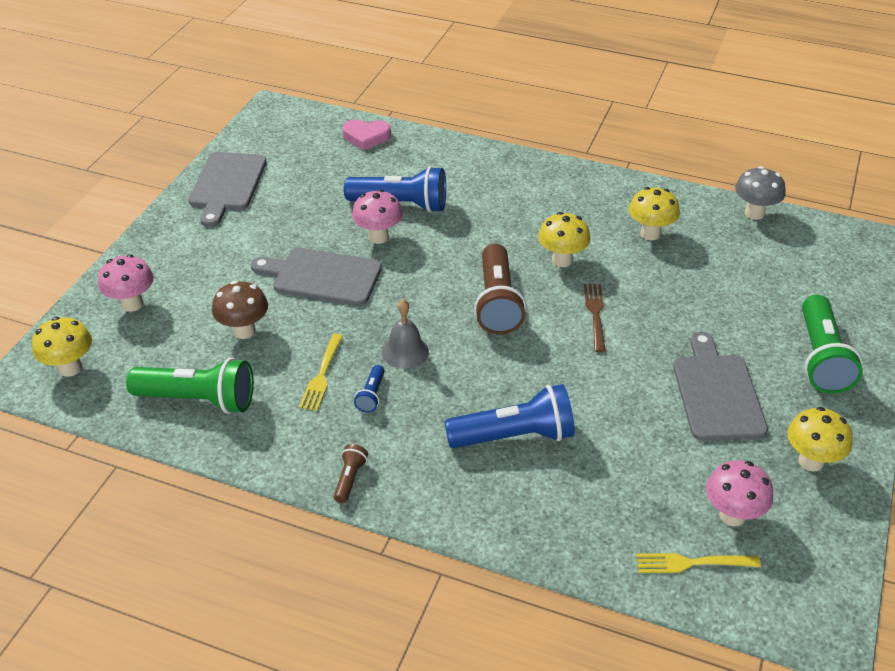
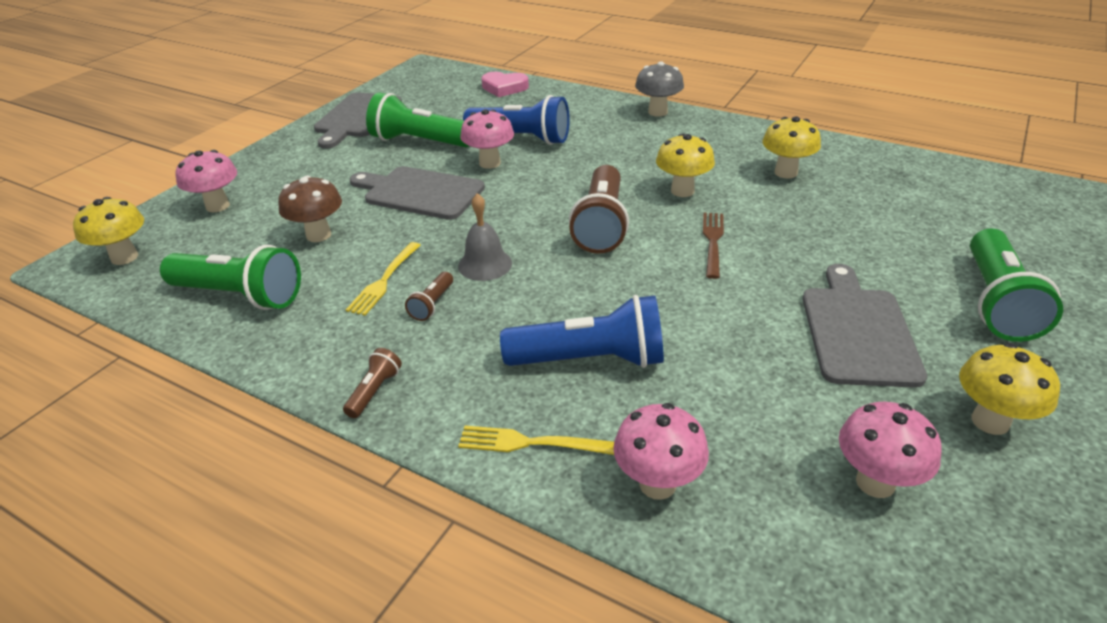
camera: 10 degrees right, 5 degrees down
blue flashlight [354,365,385,413] -> brown flashlight [405,272,453,321]
yellow fork [636,553,761,573] -> yellow fork moved to [458,426,614,455]
grey mushroom [735,166,785,220] -> grey mushroom moved to [635,61,684,117]
none -> green flashlight [366,92,469,147]
none -> pink mushroom [613,403,709,500]

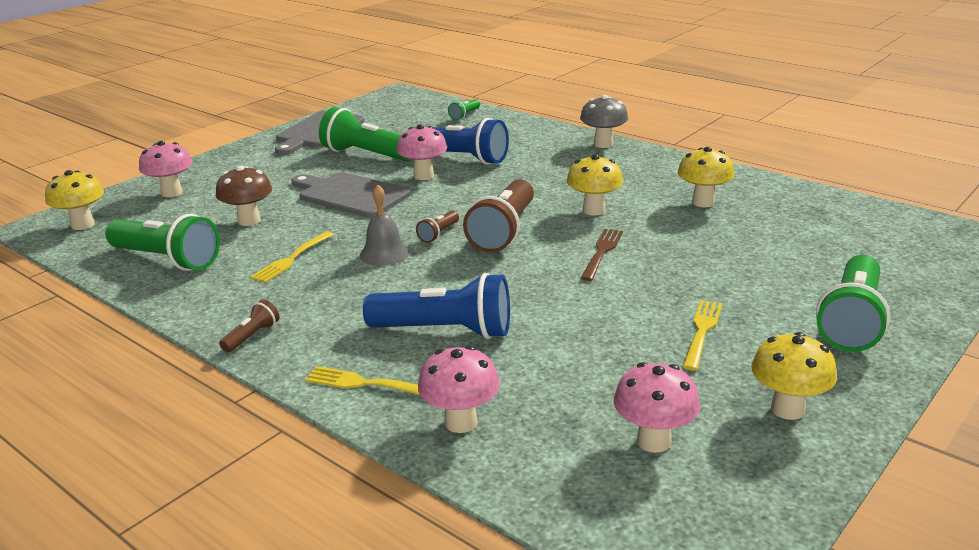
camera: 10 degrees right, 10 degrees down
brown flashlight [405,272,453,321] -> brown flashlight moved to [416,210,459,243]
pink heart [481,72,529,97] -> green flashlight [448,99,480,120]
grey cutting board [803,264,927,388] -> yellow fork [683,300,722,370]

